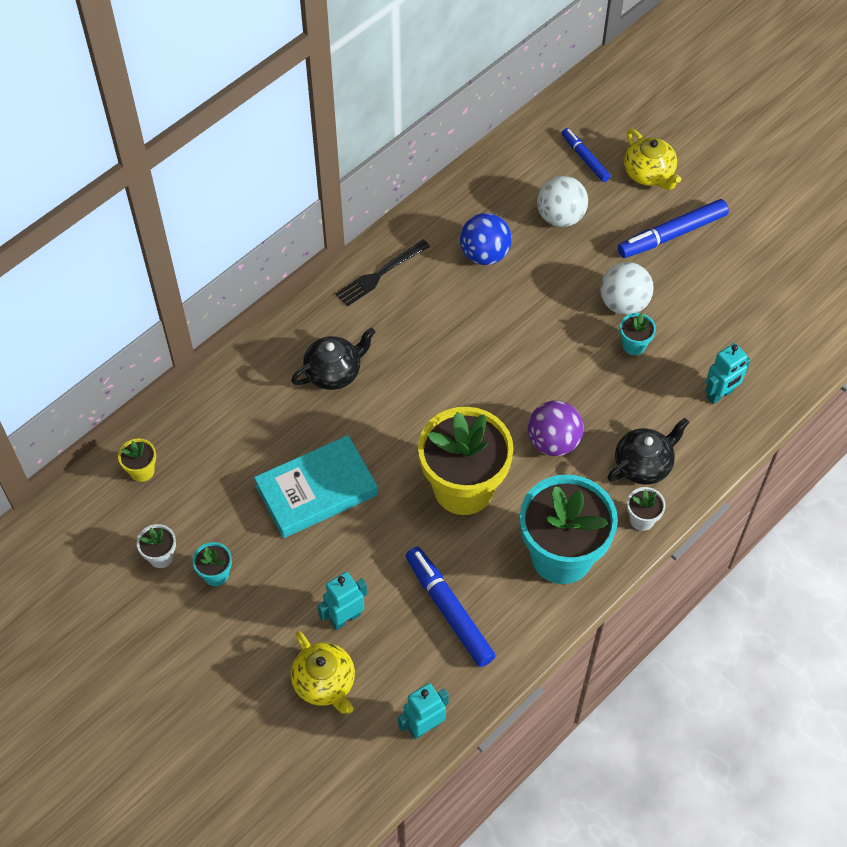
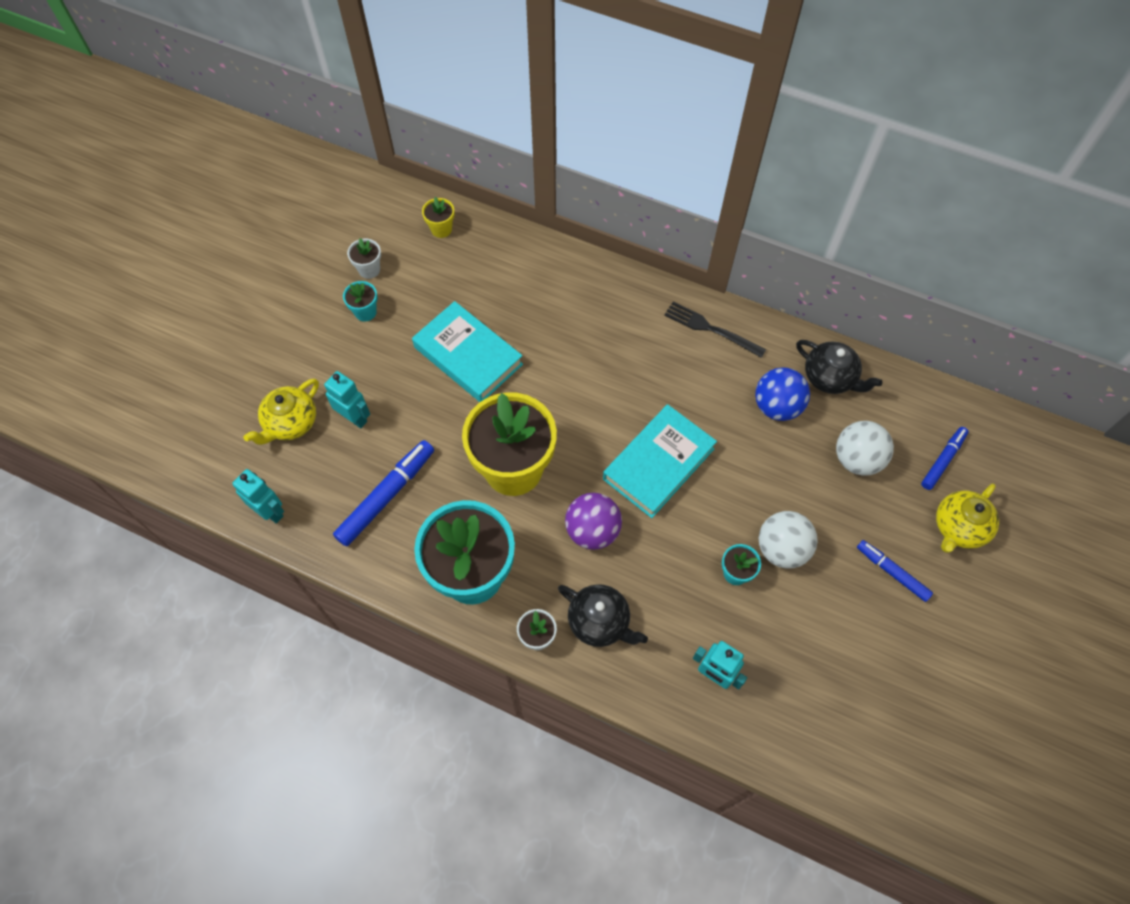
camera: 70 degrees right, 5 degrees up
black teapot [291,328,375,390] -> black teapot moved to [796,340,883,394]
blue marker [618,199,729,258] -> blue marker [857,540,933,602], size x0.62
none -> turquoise book [603,404,717,518]

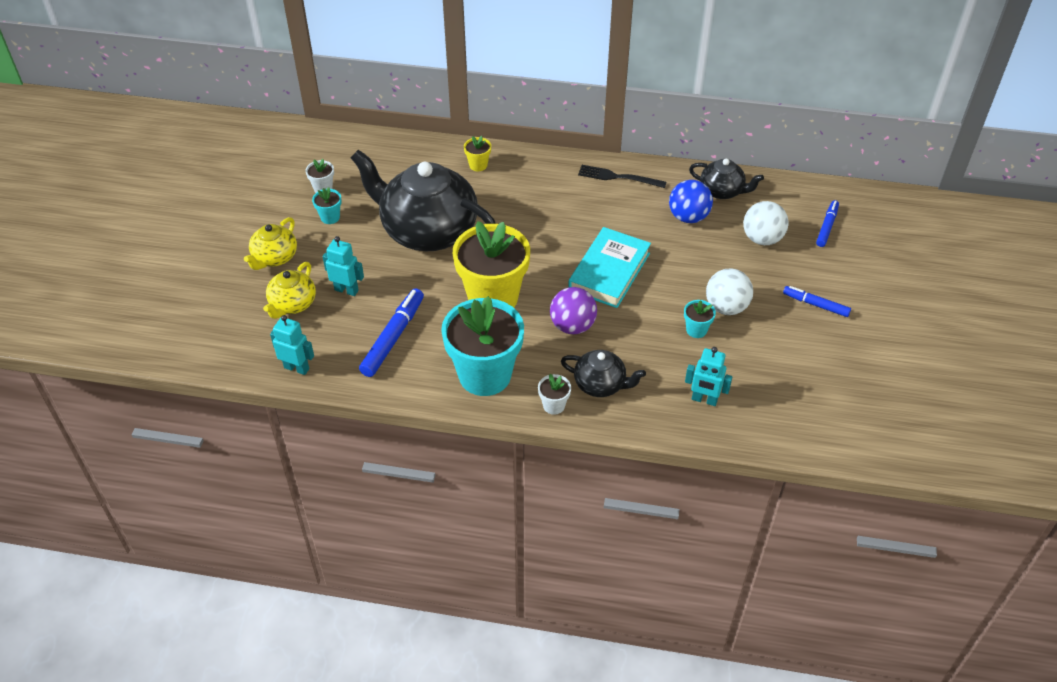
camera: 15 degrees left, 15 degrees down
turquoise book [412,301,523,402] -> black teapot [351,150,496,251]
yellow flower pot [422,197,455,238] -> yellow flower pot moved to [464,136,491,171]
yellow teapot [936,483,999,553] -> yellow teapot moved to [244,217,297,270]

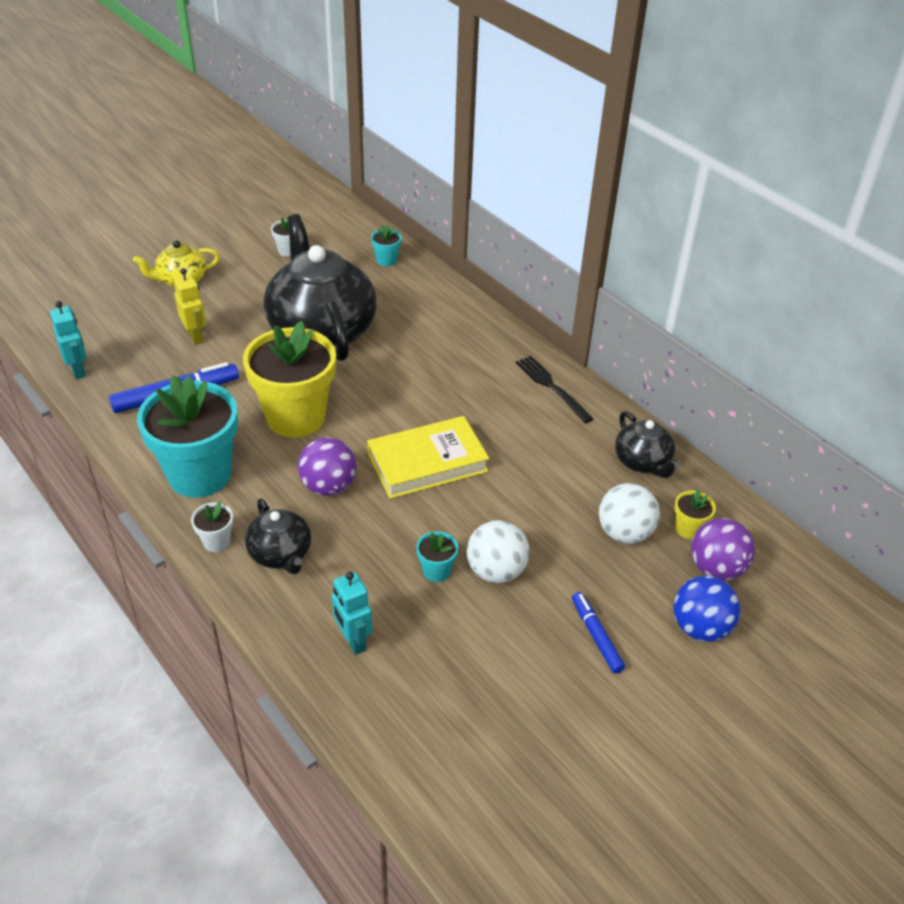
camera: 40 degrees right, 5 degrees down
yellow teapot [263,262,316,319] -> none
turquoise flower pot [312,187,342,224] -> turquoise flower pot moved to [371,225,402,266]
turquoise robot [323,236,364,296] -> yellow robot [173,268,206,345]
yellow flower pot [464,136,491,171] -> yellow flower pot moved to [675,489,716,539]
turquoise book [568,227,651,308] -> yellow book [367,416,489,499]
blue ball [669,180,713,223] -> blue ball moved to [673,576,741,642]
blue marker [816,200,839,247] -> purple ball [691,518,755,580]

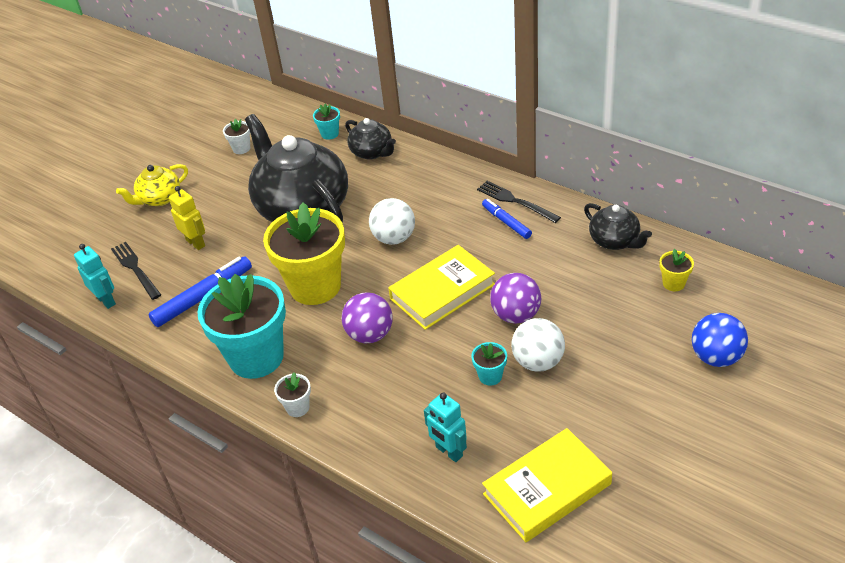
camera: 10 degrees left, 0 degrees up
black teapot [245,499,311,575] -> black teapot moved to [345,118,396,160]
blue marker [572,592,625,674] -> blue marker moved to [482,199,532,239]
white ball [599,483,660,544] -> white ball moved to [369,198,415,245]
purple ball [691,518,755,580] -> purple ball moved to [490,273,541,324]
none -> black fork [111,242,161,300]
none -> yellow book [482,428,612,542]

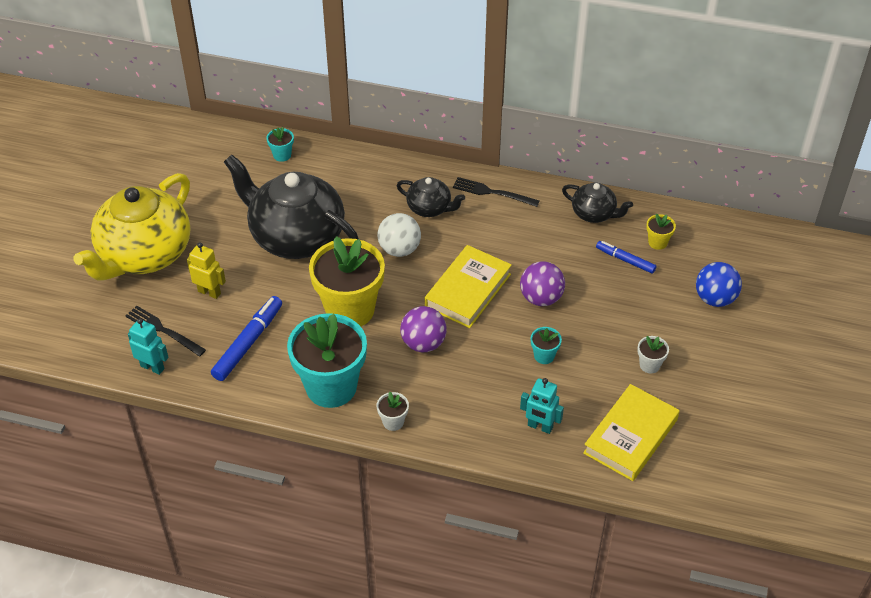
camera: 25 degrees left, 5 degrees up
yellow teapot [116,164,188,206] -> yellow teapot [74,173,190,281], size x2.10
white flower pot [223,119,250,154] -> white flower pot moved to [637,336,669,373]
black teapot [345,118,396,160] -> black teapot moved to [396,177,465,217]
blue marker [482,199,532,239] -> blue marker moved to [596,241,656,274]
white ball [511,318,565,372] -> none

